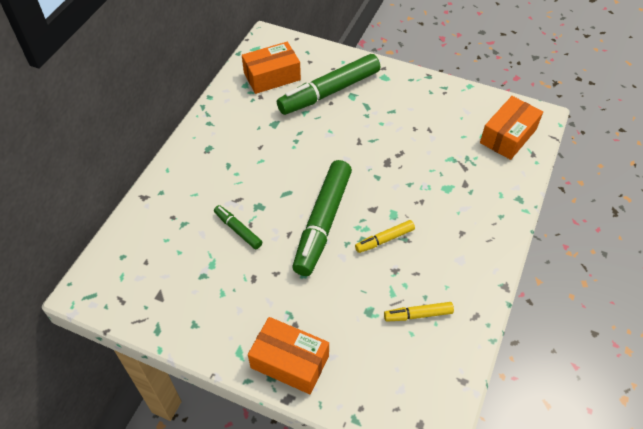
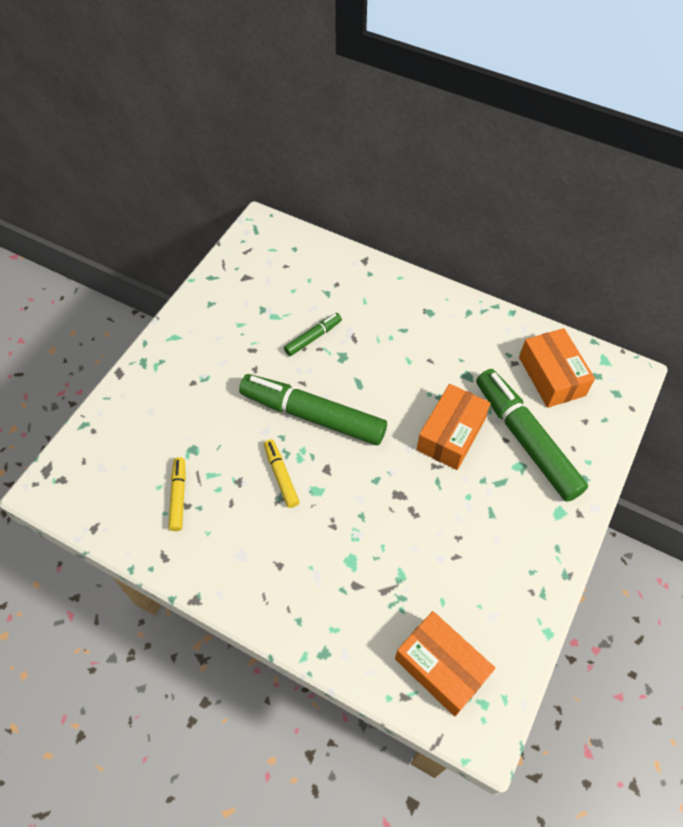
camera: 95 degrees right, 5 degrees up
orange box [248,317,329,394] -> orange box moved to [417,384,491,470]

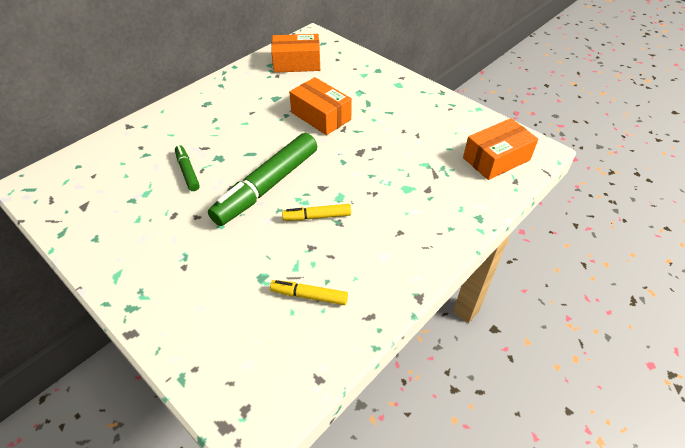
camera: 75 degrees left, 10 degrees down
green marker [476,369,588,502] -> none

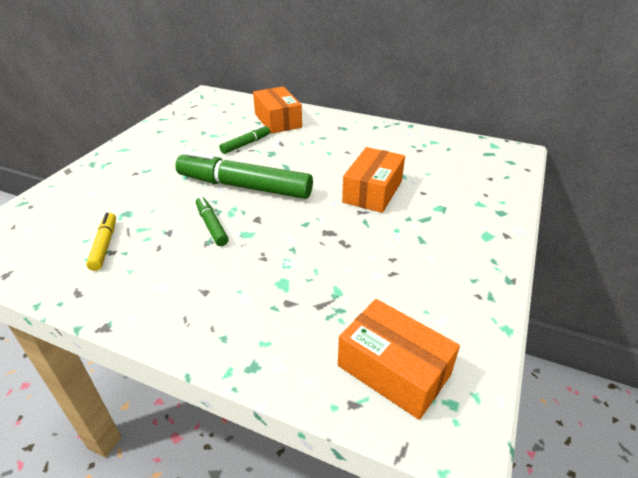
camera: 70 degrees right, 10 degrees down
orange box [271,34,320,73] -> orange box moved to [253,87,302,134]
yellow marker [282,204,351,221] -> green marker [196,197,229,246]

